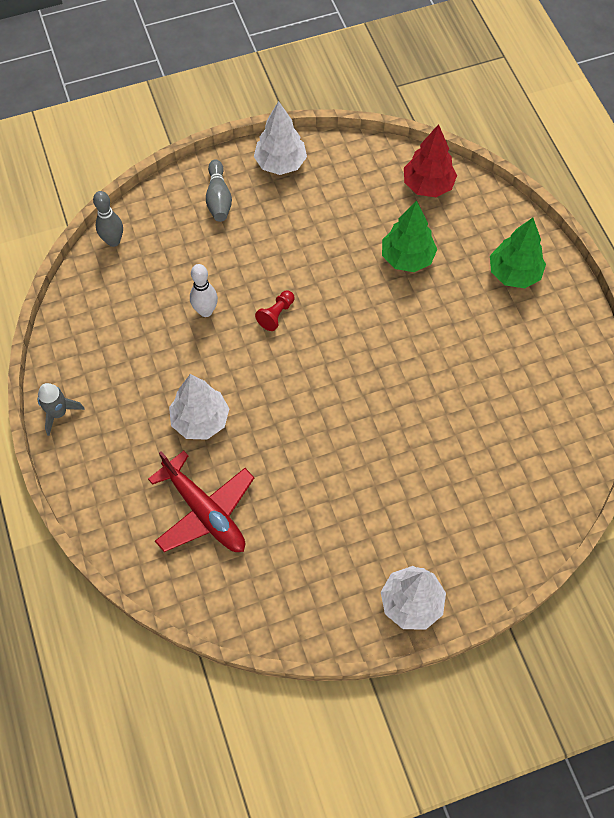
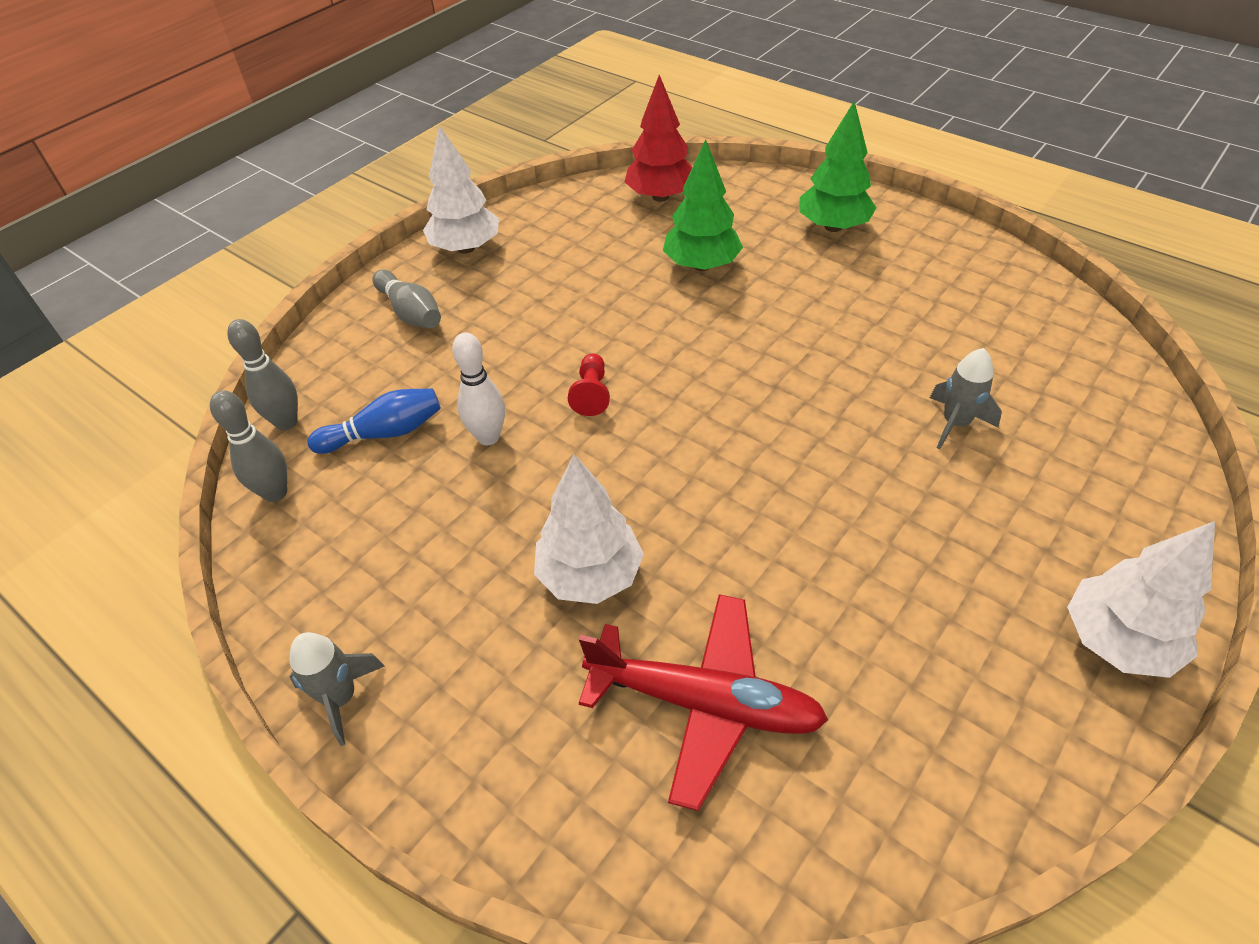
camera: 30 degrees left, 15 degrees down
none -> grey bowling pin [210,390,287,502]
none -> blue bowling pin [307,388,441,454]
none -> grey rocket [930,348,1002,449]

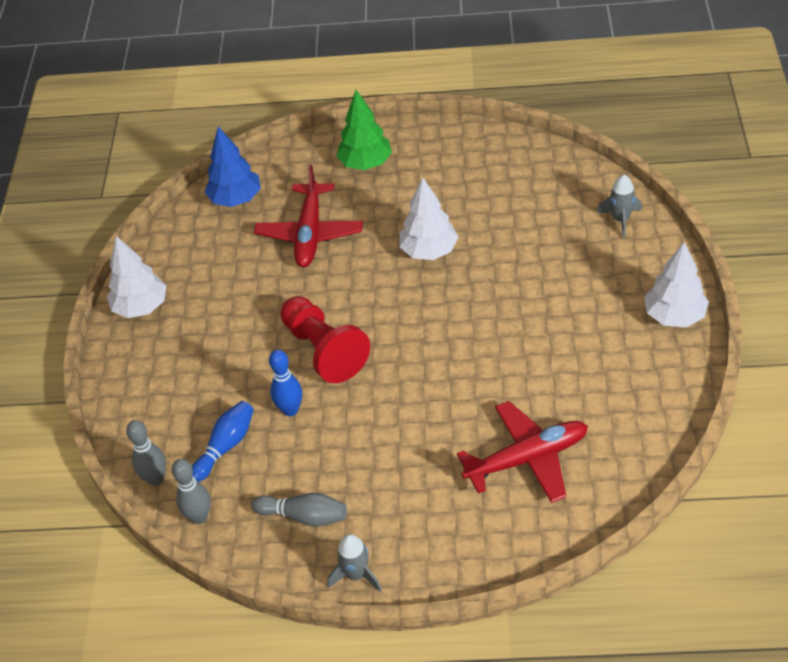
camera: 35 degrees left, 0 degrees up
grey bowling pin [373,270,441,328] -> grey bowling pin moved to [251,493,347,527]
white bowling pin [452,332,505,445] -> blue bowling pin [269,350,302,416]
white tree [534,454,644,604] -> white tree moved to [400,177,458,260]
red pawn [568,353,610,416] -> red pawn [280,296,370,383], size x2.14
red tree [625,75,692,202] -> blue tree [205,127,261,207]
green tree [663,139,743,271] -> red plane [254,165,363,267]
grey rocket [930,348,1002,449] -> grey rocket moved to [597,175,642,239]

